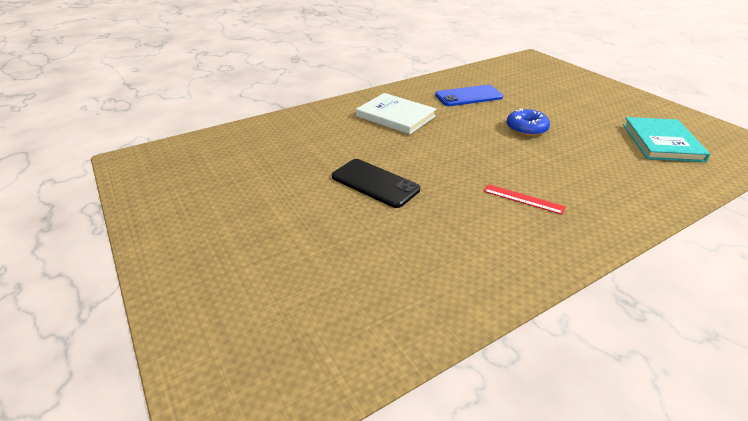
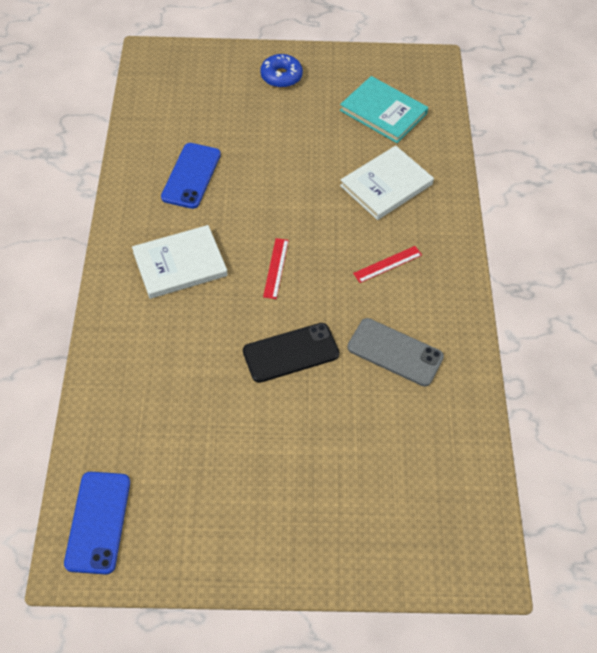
camera: 60 degrees left, 20 degrees up
blue donut [507,108,550,136] -> blue donut moved to [260,54,303,88]
none -> blue phone [64,472,130,575]
none -> red ruler [263,238,289,299]
none -> white book [340,146,434,220]
none -> grey phone [347,318,444,387]

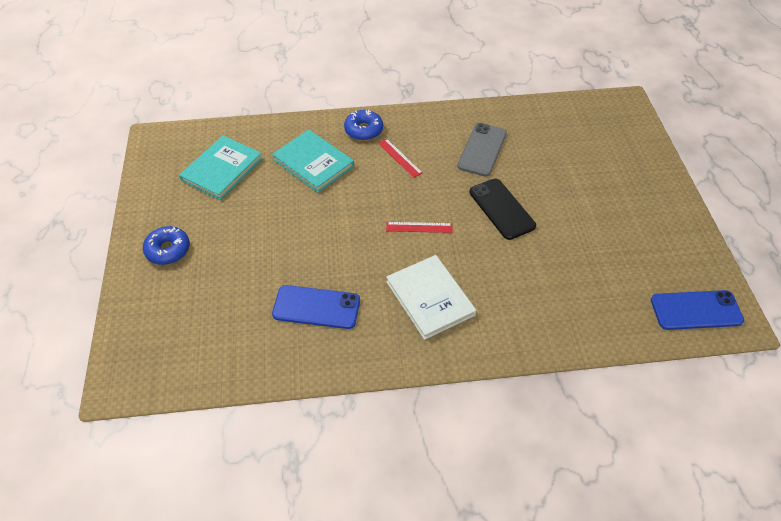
camera: 95 degrees left, 5 degrees down
white book [340,146,434,220] -> turquoise book [272,130,354,193]
none -> blue donut [344,110,383,141]

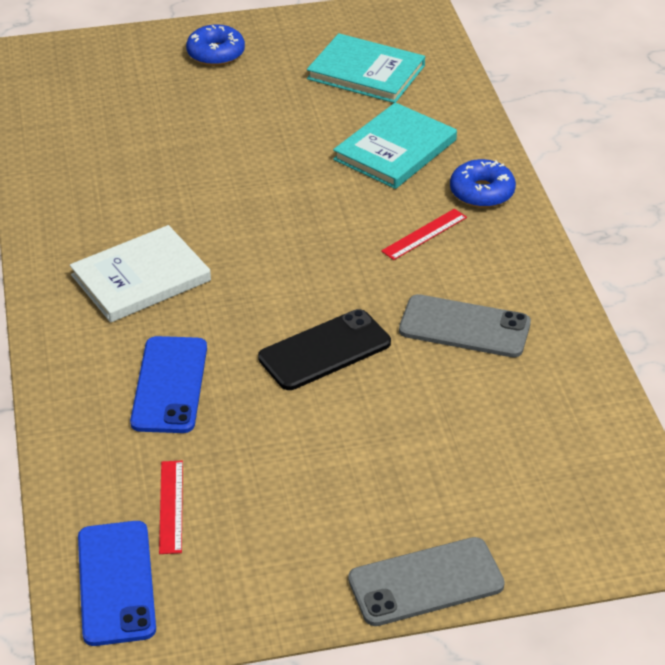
camera: 85 degrees right, 10 degrees down
blue phone [272,285,360,329] -> blue phone moved to [130,336,207,433]
red ruler [386,222,453,233] -> red ruler moved to [159,461,183,554]
none -> grey phone [348,537,505,626]

